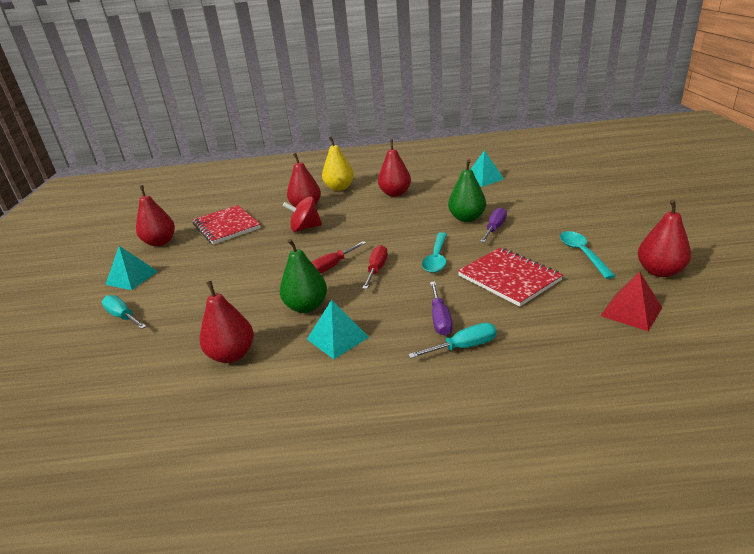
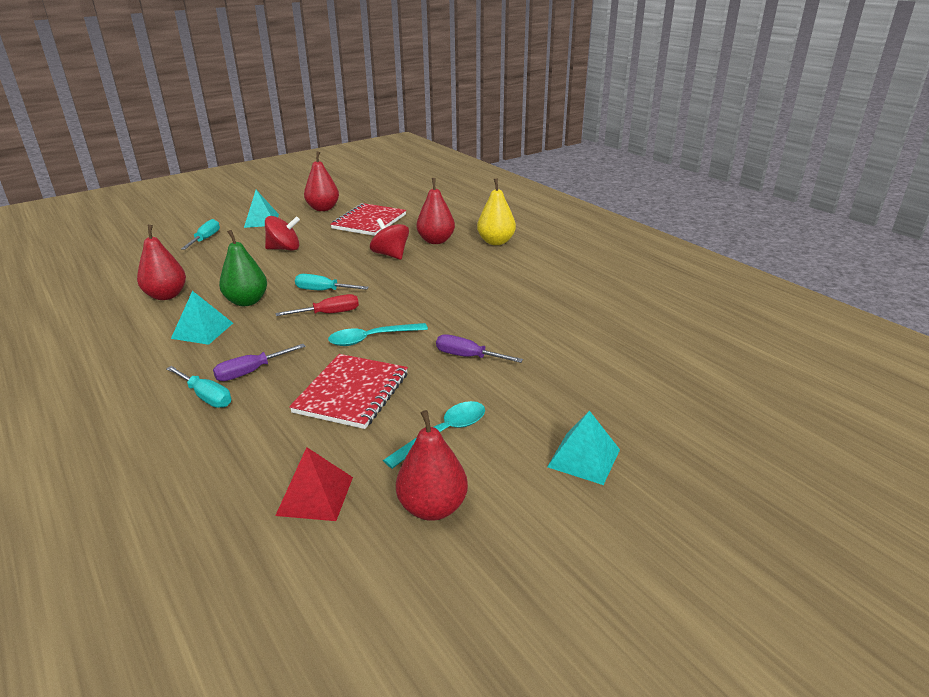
camera: 55 degrees right, 0 degrees up
red screwdriver [311,241,366,274] -> turquoise screwdriver [295,274,369,290]
red pear [378,139,411,197] -> none
green pear [448,159,486,222] -> none
turquoise pyramid [471,150,504,187] -> turquoise pyramid moved to [547,411,620,485]
purple screwdriver [480,207,507,242] -> purple screwdriver turned 150 degrees counterclockwise [436,334,523,363]
none -> red spinning top [265,216,300,251]

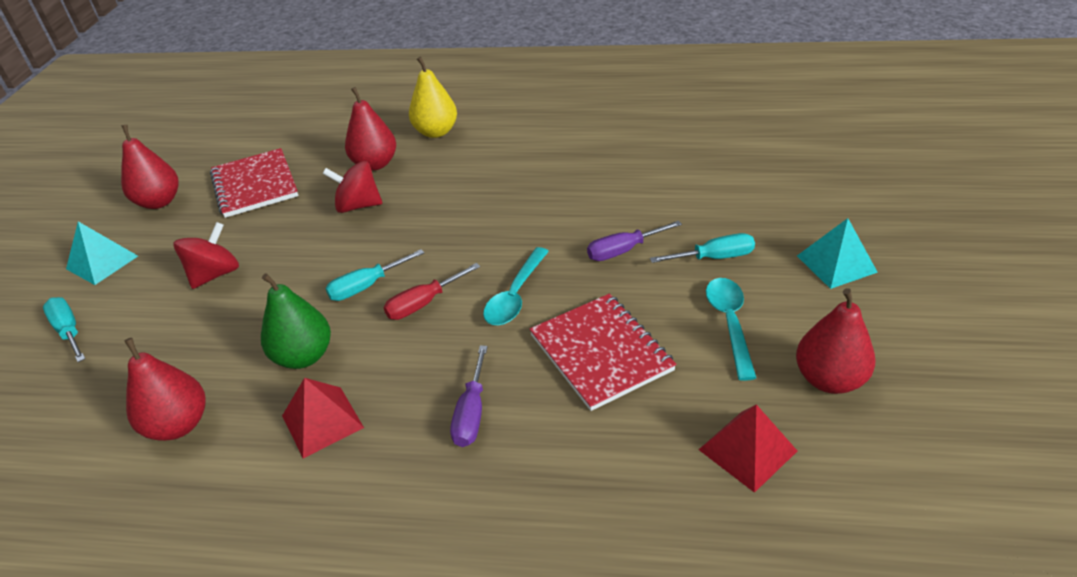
camera: 45 degrees left, 10 degrees up
turquoise screwdriver [166,366,231,408] -> turquoise screwdriver moved to [650,233,755,263]
turquoise pyramid [171,291,233,345] -> red pyramid [282,378,364,459]
red screwdriver [276,294,359,316] -> red screwdriver turned 150 degrees counterclockwise [383,263,480,320]

